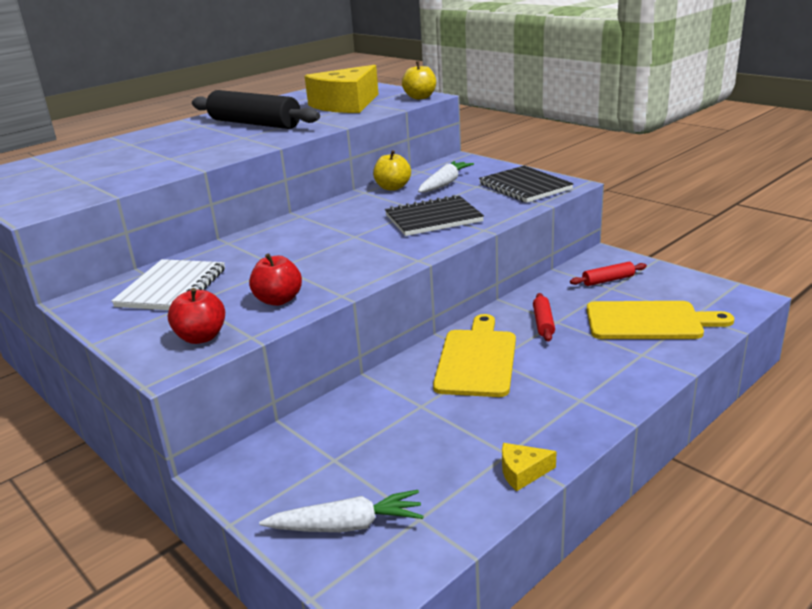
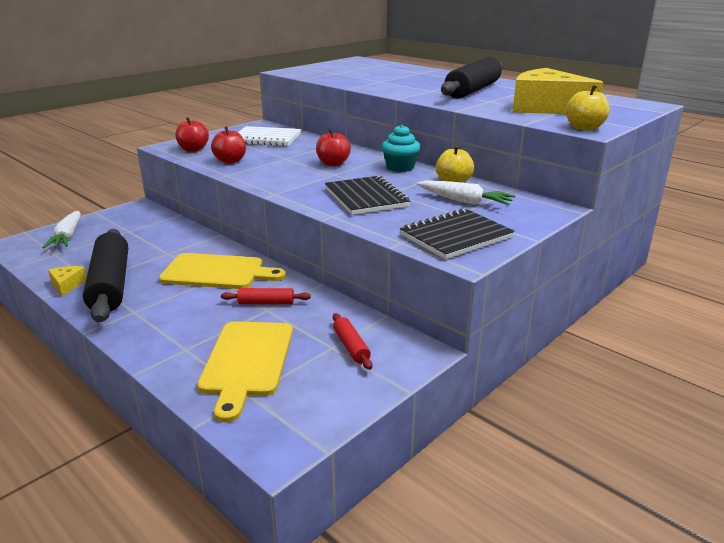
camera: 85 degrees right, 0 degrees up
none -> black rolling pin [83,229,128,323]
none -> red apple [316,129,351,166]
none -> turquoise cupcake [382,124,421,172]

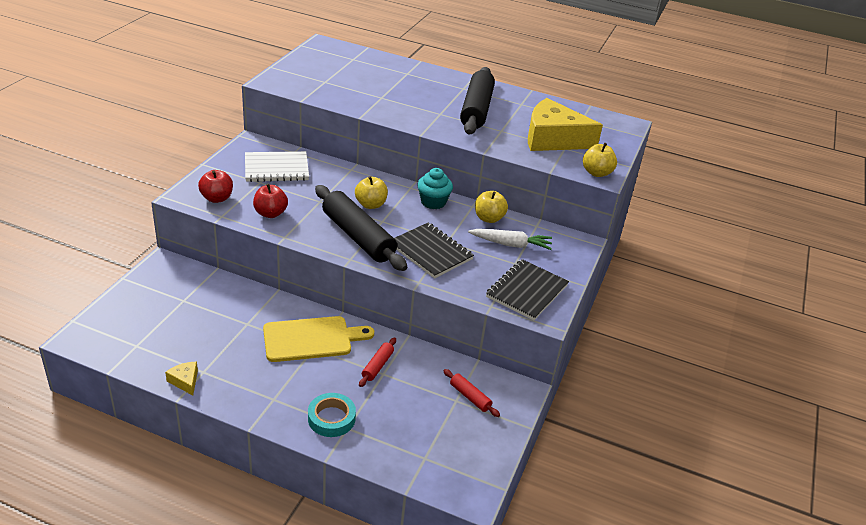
camera: 25 degrees left, 10 degrees up
white carrot [42,211,81,248] -> none
black rolling pin [83,229,128,323] -> black rolling pin moved to [315,185,407,271]
yellow cutting board [197,321,293,423] -> none
red rolling pin [221,288,311,304] -> red rolling pin turned 45 degrees counterclockwise [359,337,396,387]
red apple [316,129,351,166] -> yellow apple [355,176,388,209]
none -> turquoise tape [308,393,356,437]

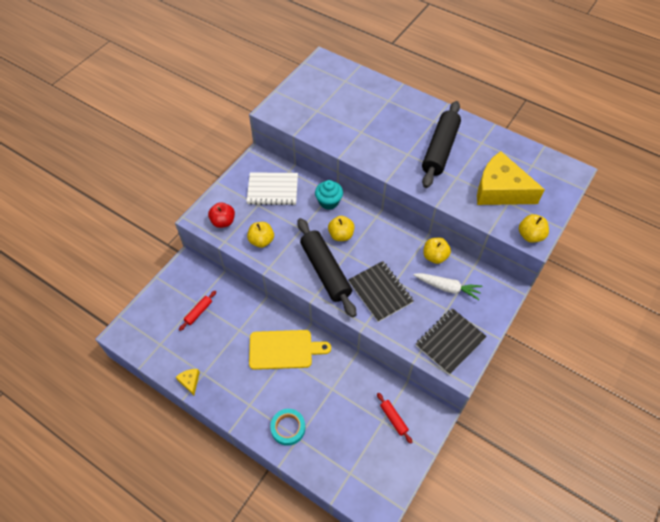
camera: 15 degrees right, 20 degrees up
red apple [253,184,288,218] -> yellow apple [247,222,274,248]
red rolling pin [359,337,396,387] -> red rolling pin moved to [179,291,216,331]
turquoise cupcake [417,168,453,209] -> turquoise cupcake moved to [315,180,343,210]

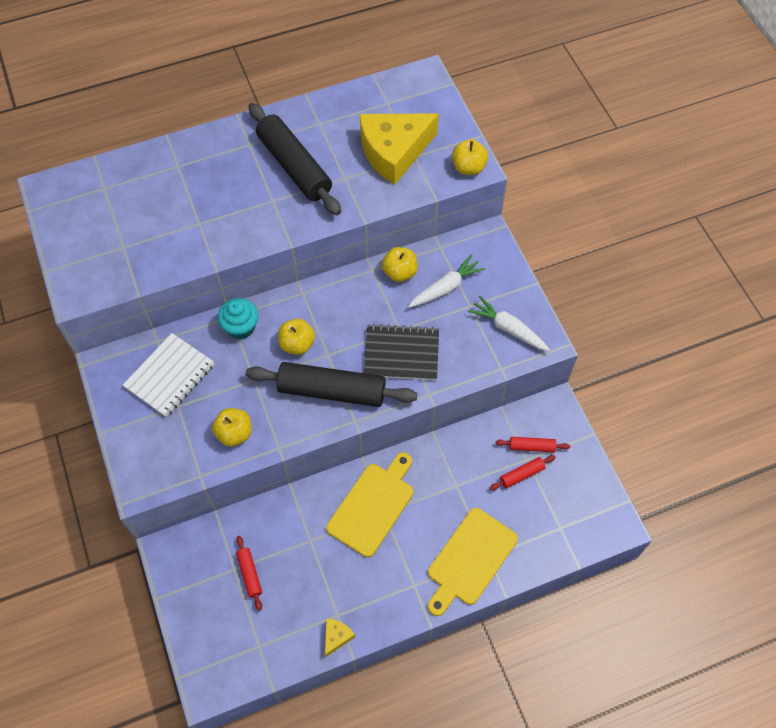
camera: 55 degrees left, 5 degrees up
yellow cheese [176,369,200,395] -> yellow cheese turned 105 degrees clockwise [325,619,355,657]
red apple [208,202,235,228] -> none
turquoise tape [270,409,305,446] -> yellow cutting board [428,508,518,616]
black notebook [416,308,487,375] -> white carrot [468,296,550,351]
none -> red rolling pin [490,455,556,490]

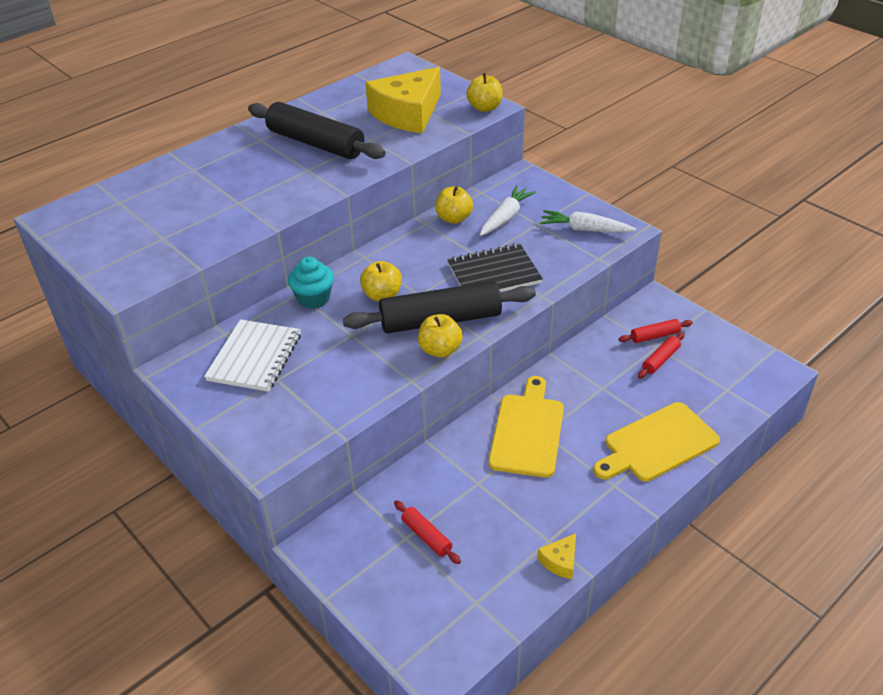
camera: 20 degrees left, 20 degrees down
yellow apple [212,408,252,446] -> yellow apple moved to [418,314,463,358]
yellow cheese [325,619,355,657] -> yellow cheese turned 150 degrees counterclockwise [537,533,576,579]
yellow cutting board [428,508,518,616] -> yellow cutting board turned 45 degrees clockwise [593,402,720,482]

